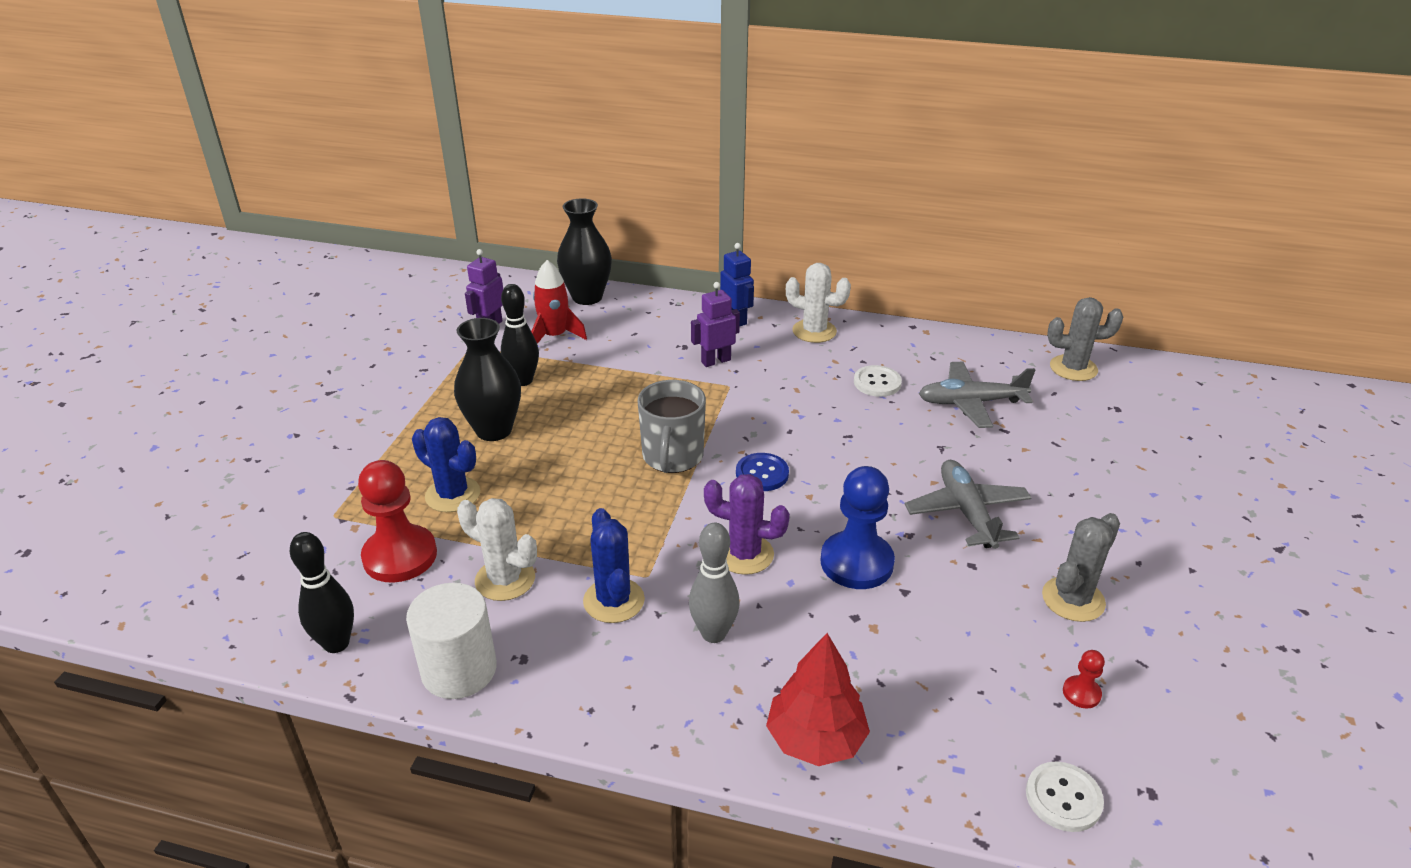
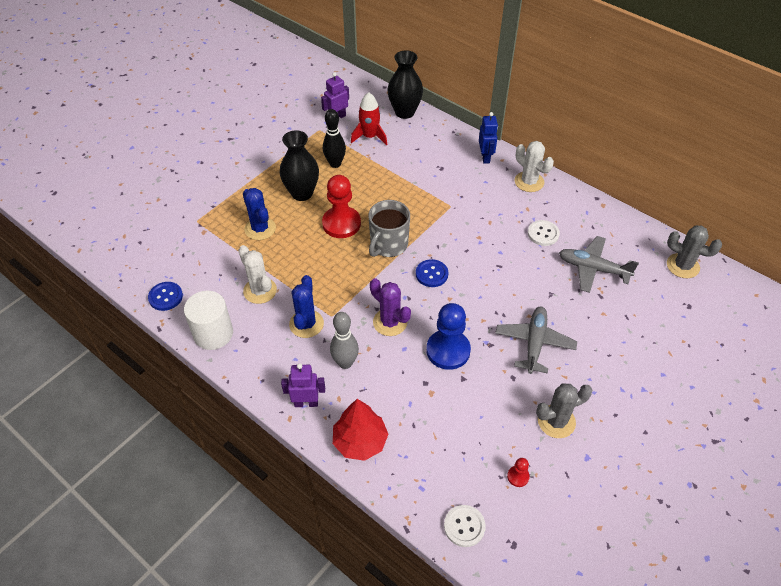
camera: 25 degrees right, 15 degrees up
black bowling pin [289,532,354,653] -> blue button [148,282,183,311]
red pawn [358,460,437,583] -> red pawn moved to [322,175,361,238]
purple robot [691,282,740,367] -> purple robot moved to [281,363,325,407]

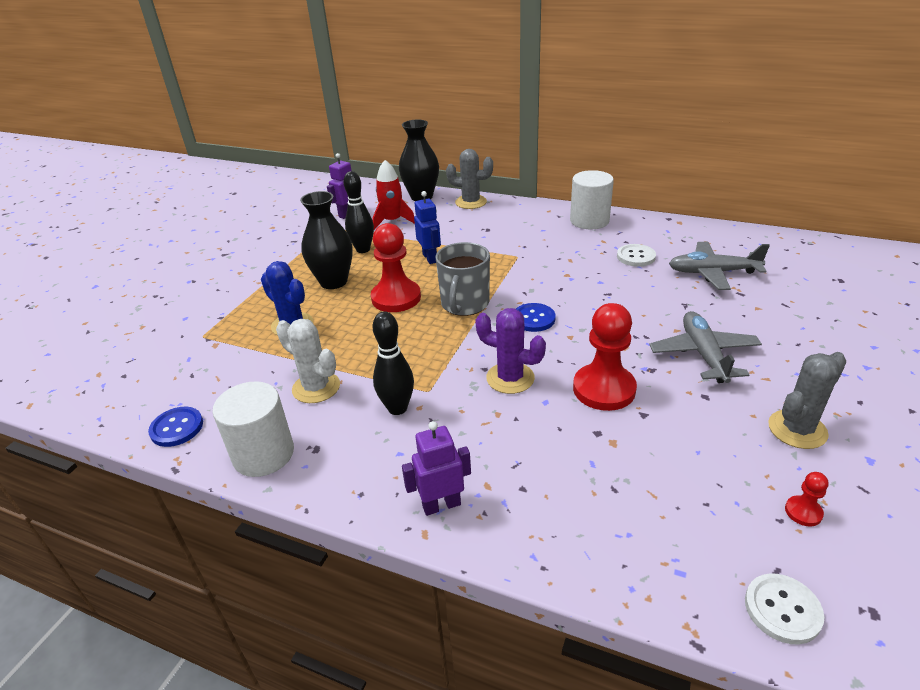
camera: 15 degrees left, 15 degrees down
blue cactus [289,275,324,338] -> black bowling pin [373,311,414,415]
grey bowling pin [330,312,359,369] -> none
red tree [333,399,388,461] -> none
blue pawn [426,303,471,370] -> red pawn [573,303,637,411]
blue robot [479,112,498,164] -> blue robot moved to [414,191,441,264]
white cactus [515,141,554,192] -> white cylinder [570,170,614,229]
grey cactus [667,225,722,278] -> grey cactus moved to [446,149,493,209]

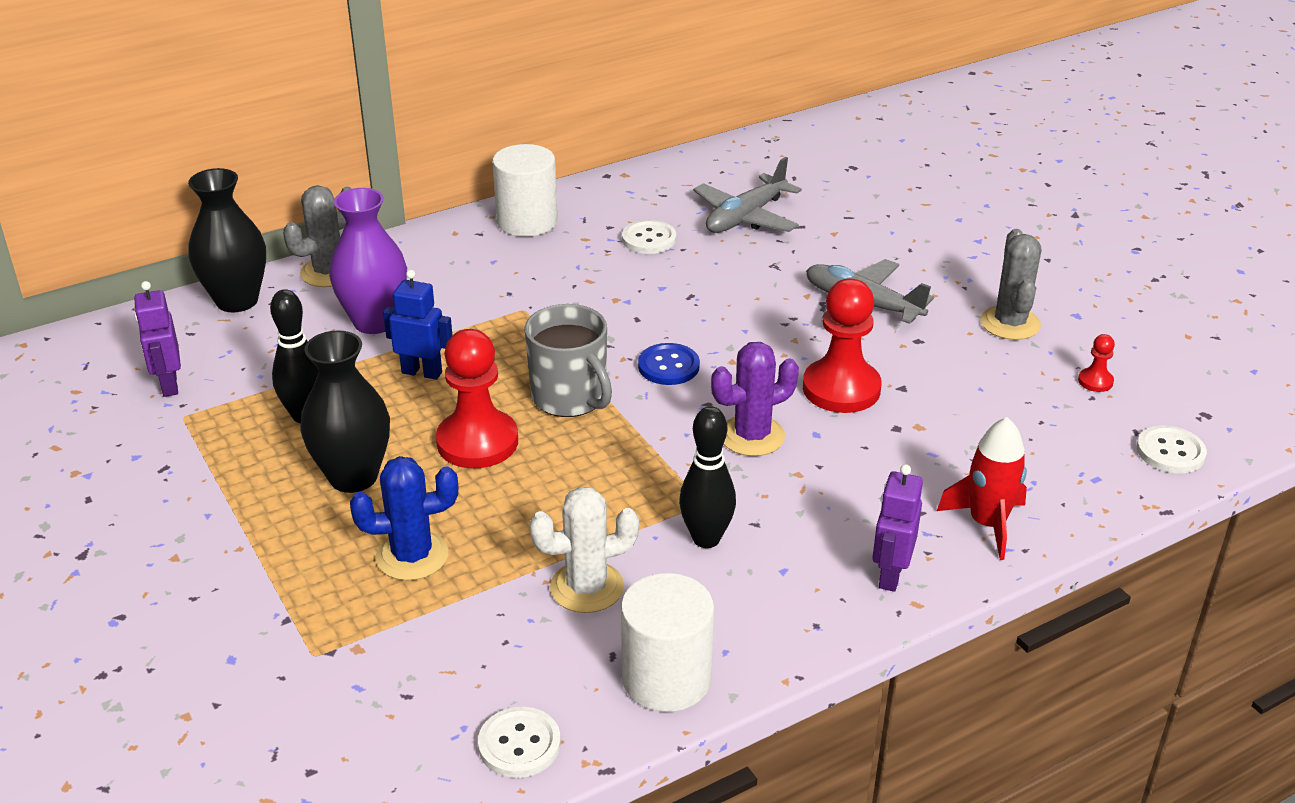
camera: 55 degrees left, 0 degrees up
blue button [148,407,203,447] -> white button [478,707,561,778]
red rocket [372,160,415,230] -> red rocket moved to [937,417,1027,560]
none -> purple vase [329,188,407,334]

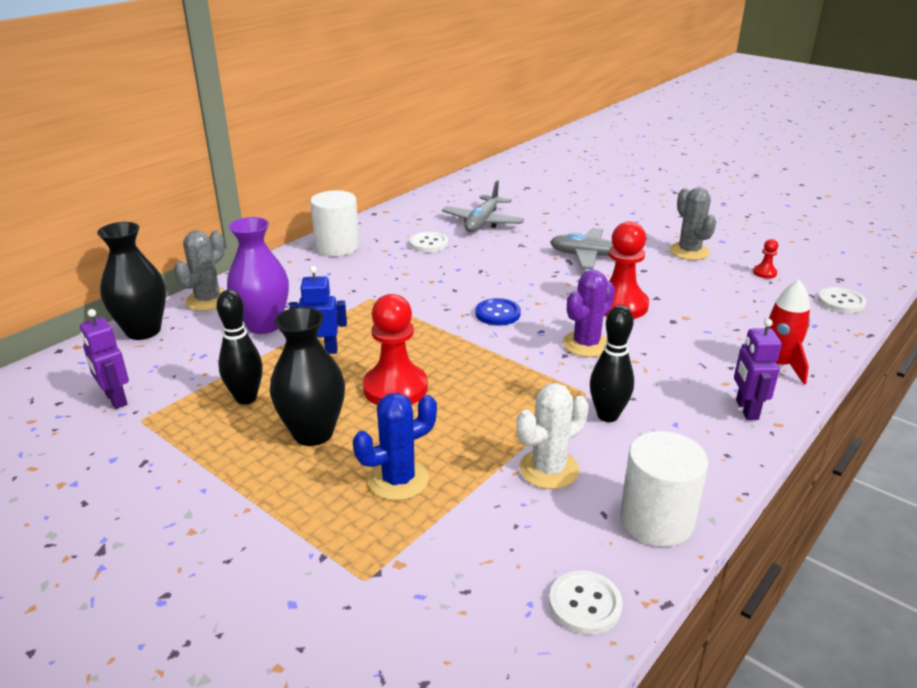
camera: 20 degrees left, 5 degrees down
grey mug [524,304,612,417] -> none

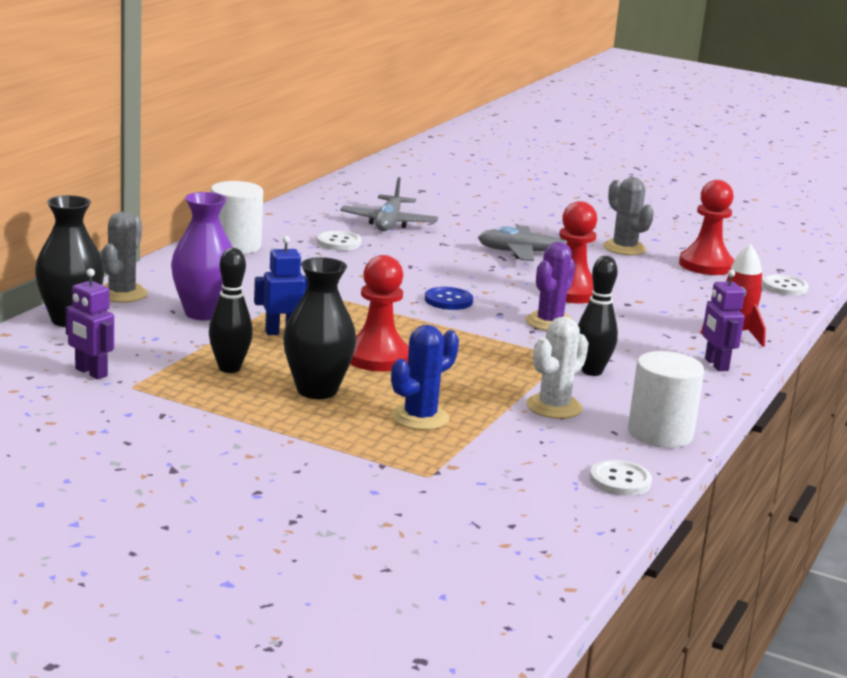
camera: 15 degrees left, 10 degrees down
red pawn [753,239,778,279] -> red pawn [679,180,735,275], size x2.26

